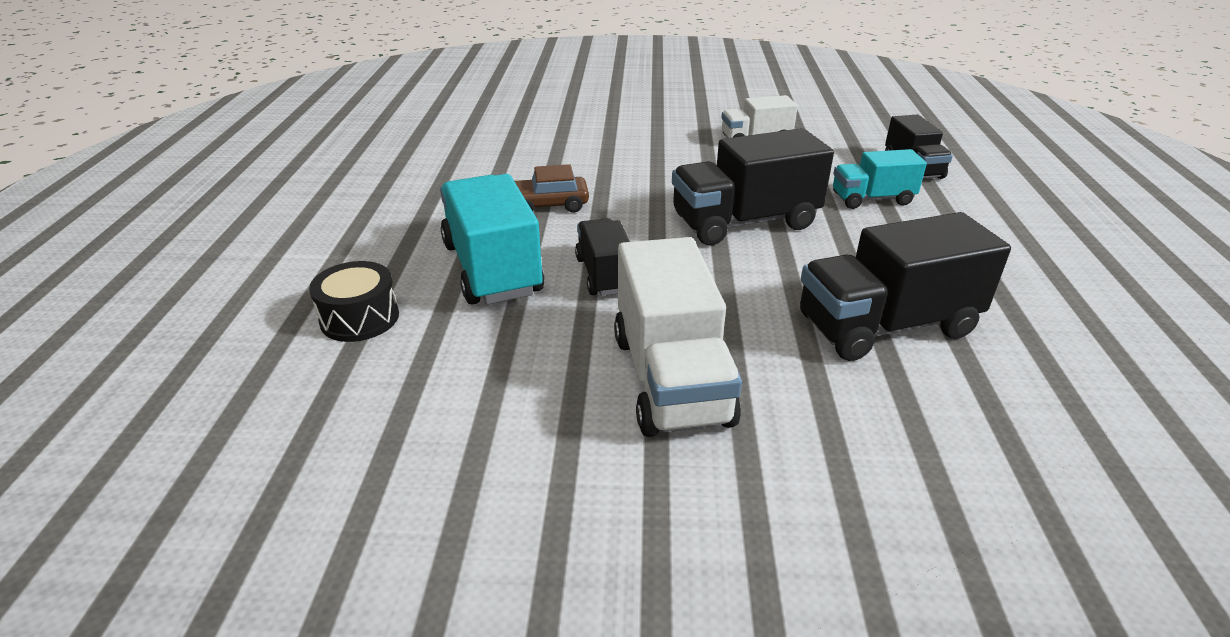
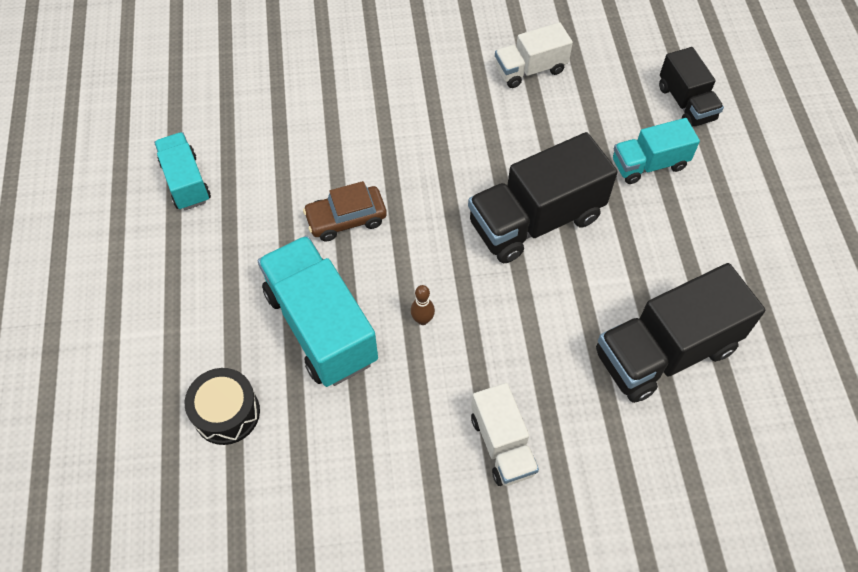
camera: 10 degrees left, 25 degrees up
black truck [575,218,630,296] -> brown bowling pin [411,285,435,325]
white truck [614,237,742,437] -> white truck [471,383,539,486], size x0.59
none -> turquoise truck [154,132,211,210]

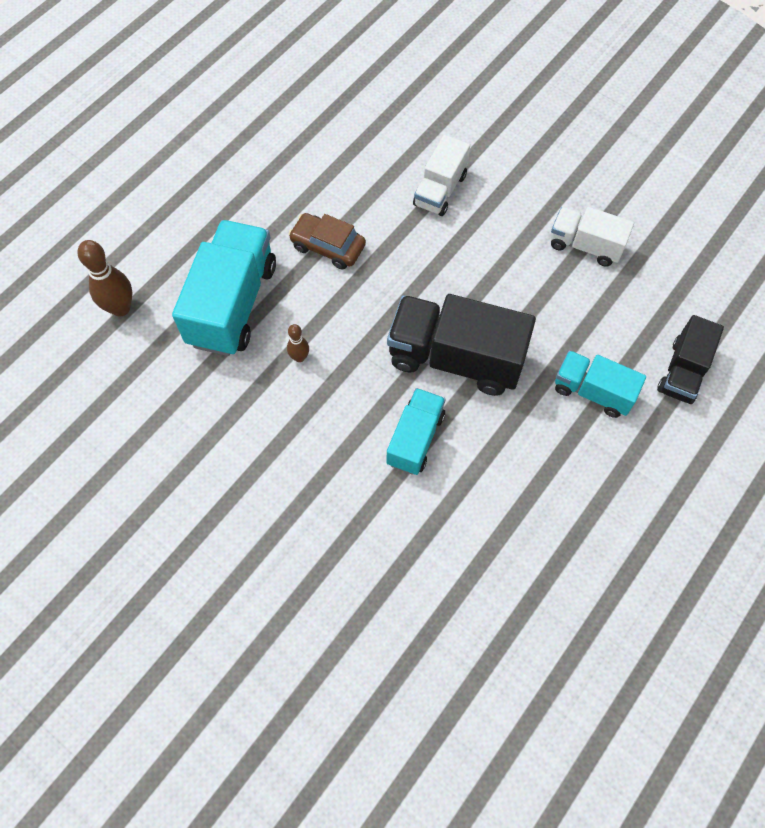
camera: 45 degrees right, 5 degrees up
turquoise truck [154,132,211,210] -> turquoise truck moved to [387,388,446,475]
black drum [185,368,260,445] -> brown bowling pin [77,240,133,317]
white truck [471,383,539,486] -> white truck moved to [413,135,470,216]
black truck [596,263,765,403] -> none

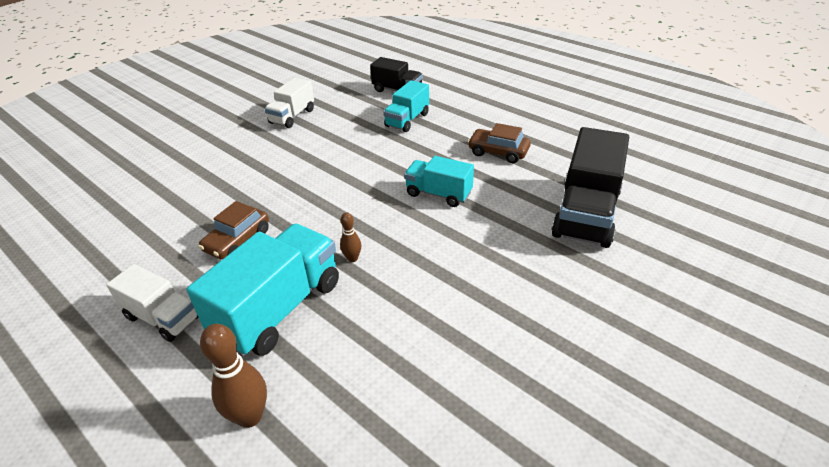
camera: 85 degrees left, 25 degrees down
turquoise truck [172,220,276,356] -> turquoise truck turned 105 degrees clockwise [187,224,339,356]
black truck [387,294,536,396] -> black truck moved to [551,127,629,248]
white truck [413,135,470,216] -> white truck moved to [106,264,199,342]
none -> brown car [468,123,531,163]

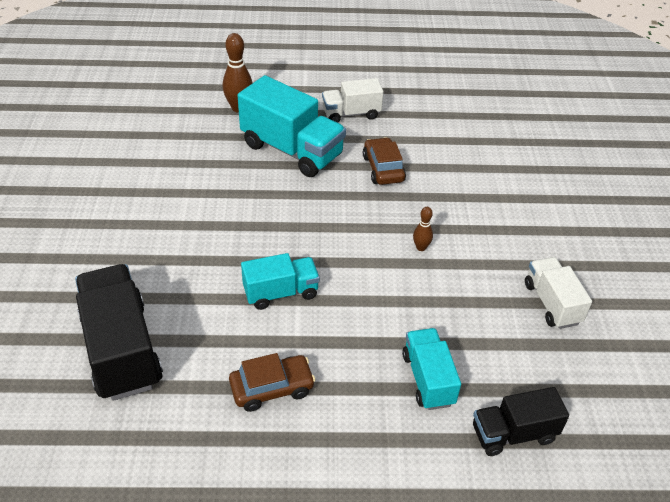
camera: 135 degrees right, 5 degrees up
turquoise truck [187,224,339,356] -> turquoise truck turned 45 degrees counterclockwise [238,75,346,177]
brown bowling pin [340,212,361,262] -> brown bowling pin moved to [413,207,433,251]

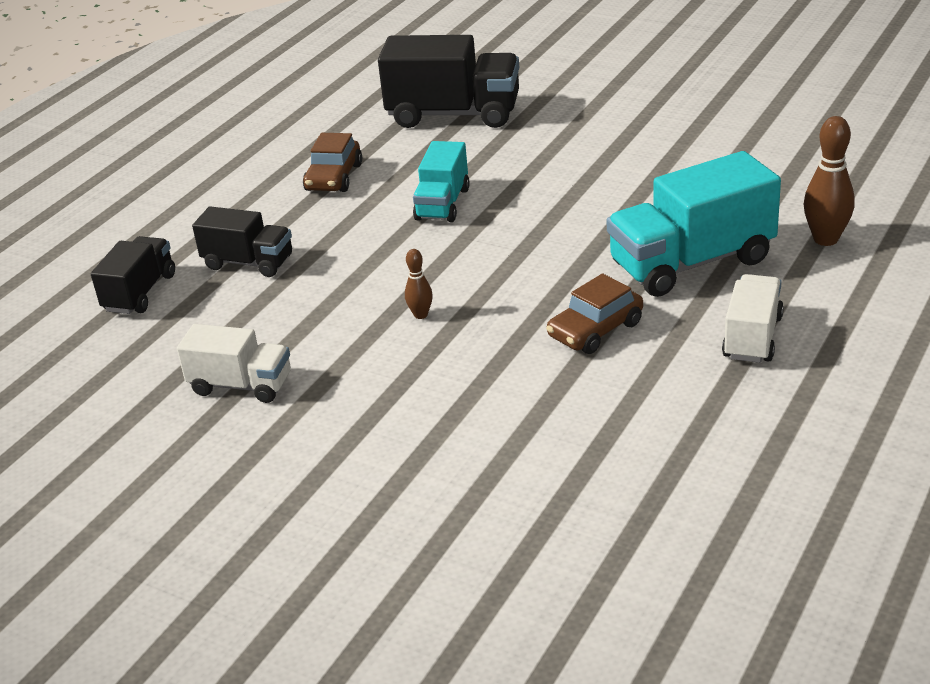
camera: 125 degrees right, 10 degrees down
brown car [363,137,406,185] -> brown car turned 120 degrees clockwise [546,273,643,354]
turquoise truck [402,328,461,410] -> black truck [192,206,292,277]

